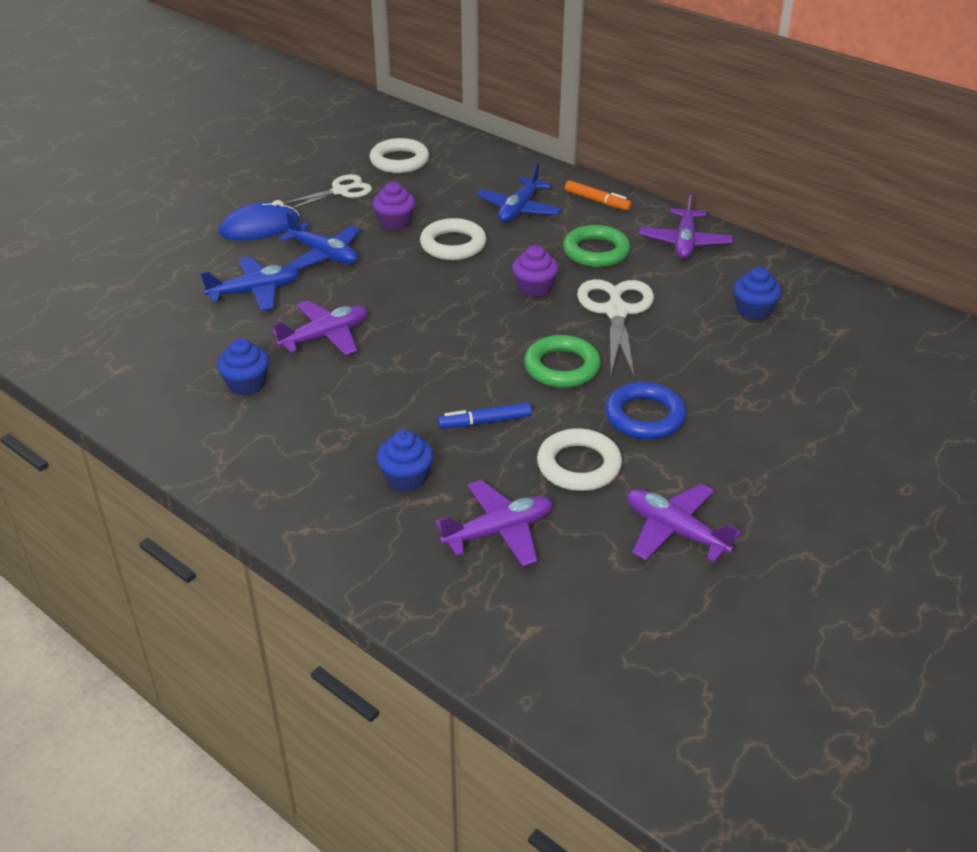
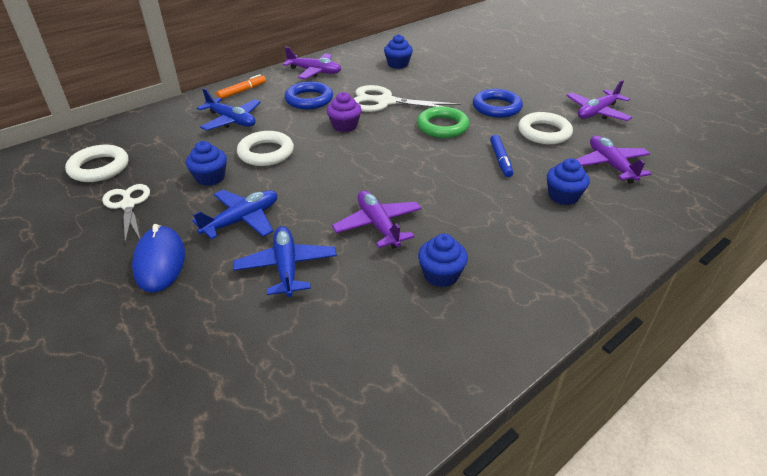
camera: 80 degrees left, 0 degrees up
purple cupcake [373,182,415,230] -> blue cupcake [186,141,227,186]
green ring [563,225,630,267] -> blue ring [285,82,333,109]

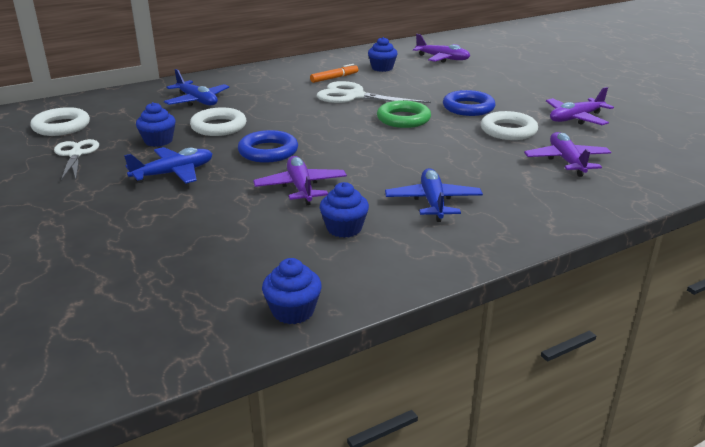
camera: 10 degrees right, 10 degrees down
blue mouse [132,224,185,292] -> none
orange marker [216,74,266,99] -> orange marker moved to [310,64,358,83]
blue plane [233,226,337,297] -> blue plane moved to [385,168,483,222]
purple plane [283,47,341,79] -> purple plane moved to [413,34,470,63]
blue ring [285,82,333,109] -> blue ring moved to [238,130,298,163]
purple cupcake [327,92,362,132] -> none
blue marker [490,135,513,177] -> none
blue cupcake [547,158,590,205] -> blue cupcake moved to [262,258,322,324]

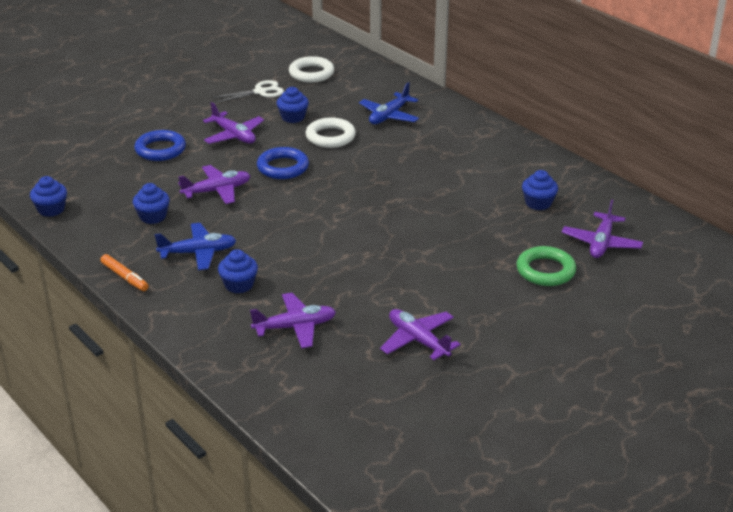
camera: 80 degrees right, 5 degrees up
blue plane [124,147,212,184] -> purple plane [203,102,264,144]
orange marker [310,64,358,83] -> orange marker moved to [100,254,149,291]
white scissors [317,81,431,106] -> none
green ring [377,100,431,128] -> green ring moved to [516,246,576,286]
blue ring [443,90,496,116] -> blue ring moved to [134,130,186,161]
white ring [481,111,538,140] -> none
none -> blue cupcake [218,249,258,294]

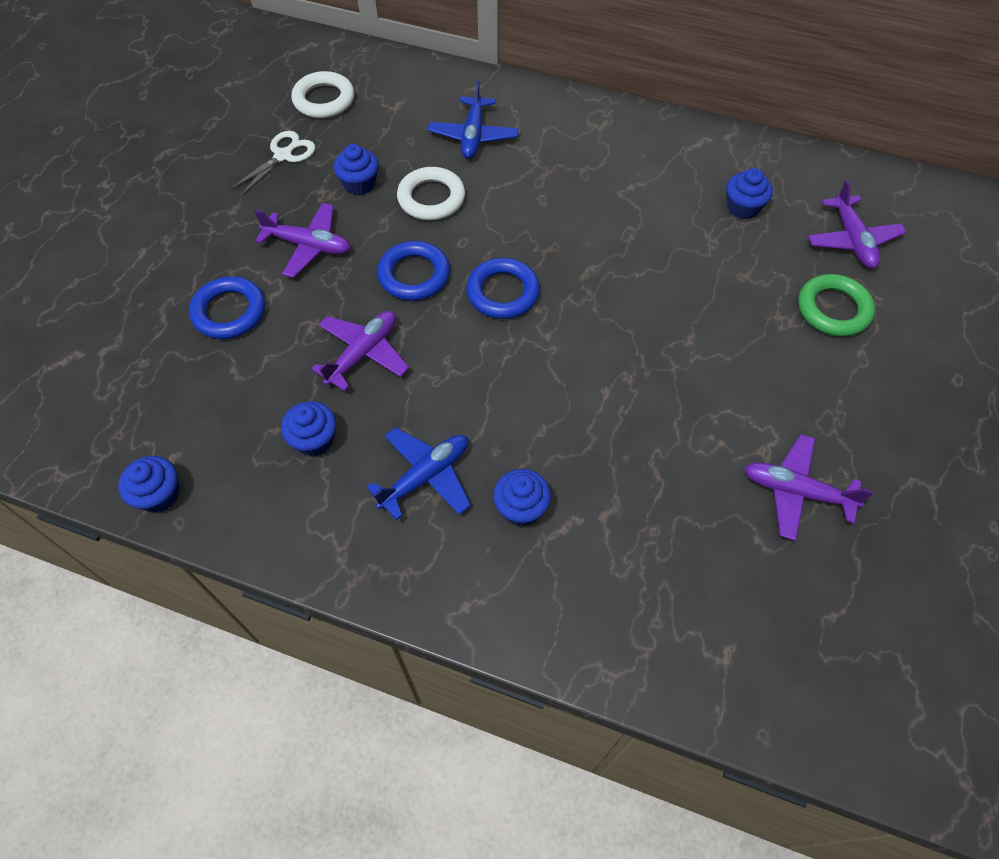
camera: 30 degrees left, 25 degrees up
orange marker [100,254,149,291] -> none
purple plane [250,293,336,348] -> none
none -> blue ring [466,258,540,319]

